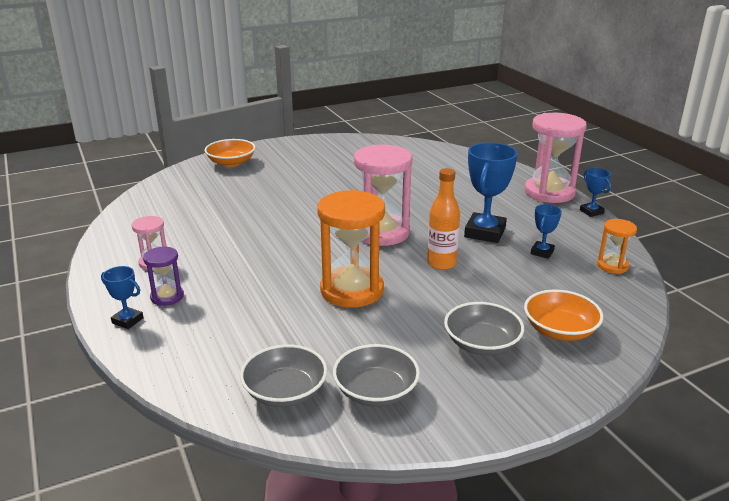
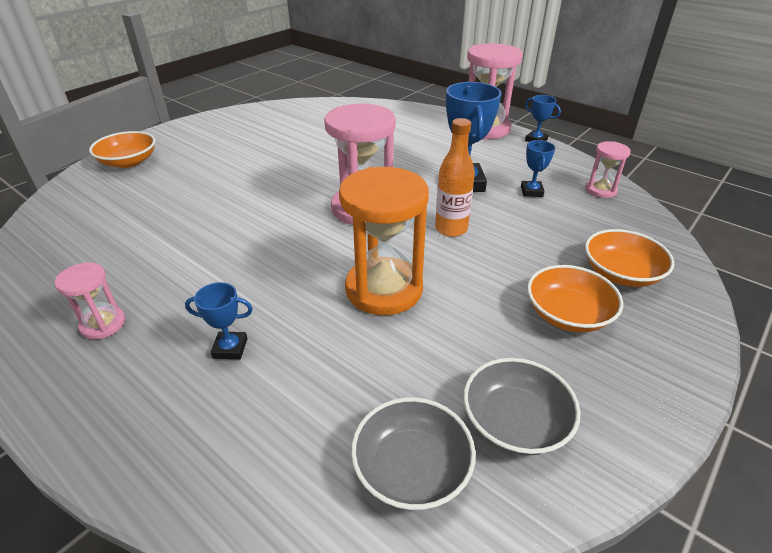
camera: 25 degrees left, 10 degrees up
blue trophy [101,266,144,329] -> blue trophy moved to [185,282,253,359]
purple hourglass [143,247,184,306] -> none
grey bowl [444,302,524,355] -> orange bowl [527,265,623,332]
orange hourglass [597,219,637,274] -> pink hourglass [586,141,631,198]

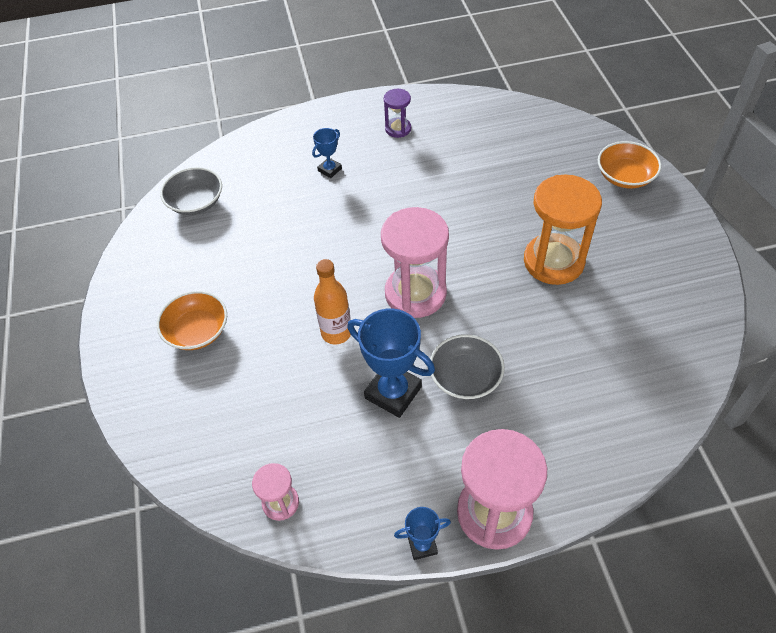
camera: 130 degrees right, 15 degrees up
pink hourglass [55,262,125,340] -> purple hourglass [384,89,411,138]
orange hourglass [339,167,429,315] -> orange hourglass moved to [524,175,602,285]
grey bowl [463,358,581,455] -> grey bowl moved to [430,334,505,400]
blue trophy [521,140,555,197] -> none
orange bowl [585,229,674,287] -> none

